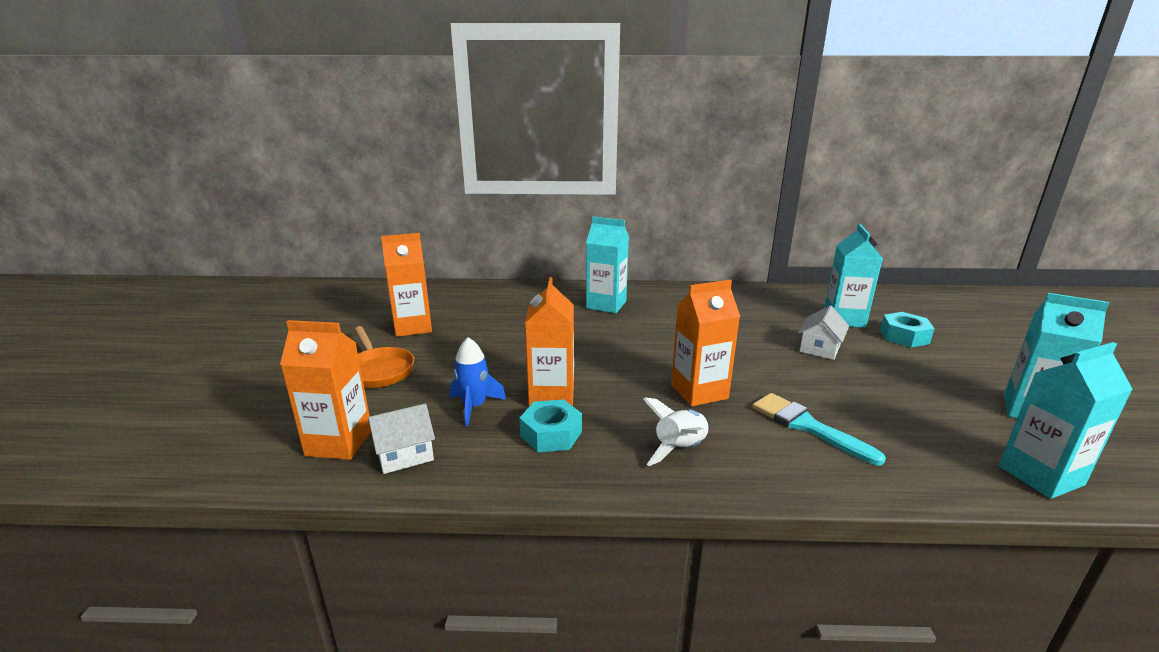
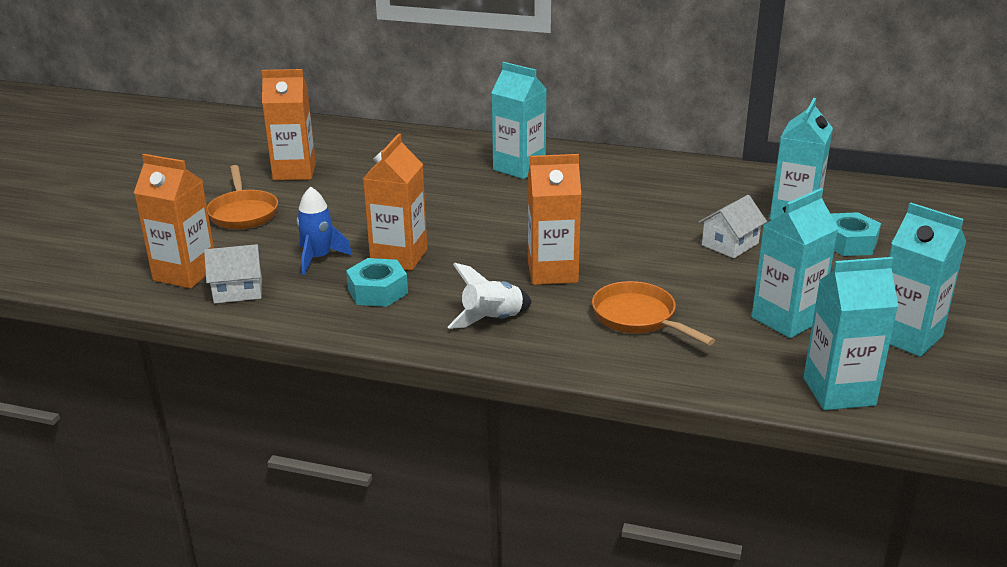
camera: 15 degrees right, 5 degrees up
turquoise brush [752,393,886,465] -> orange pan [592,281,715,346]
none -> turquoise carton [752,188,838,338]

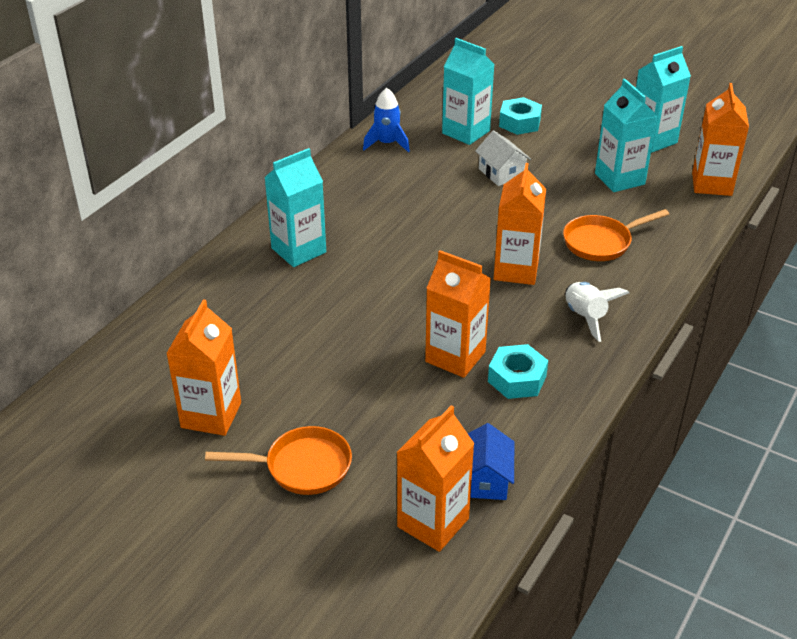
camera: 75 degrees left, 10 degrees up
white house [204,244,262,304] -> blue house [468,423,514,500]
blue rocket [296,187,352,275] -> blue rocket moved to [363,88,410,152]
turquoise carton [803,257,898,410] -> orange carton [692,83,749,196]

